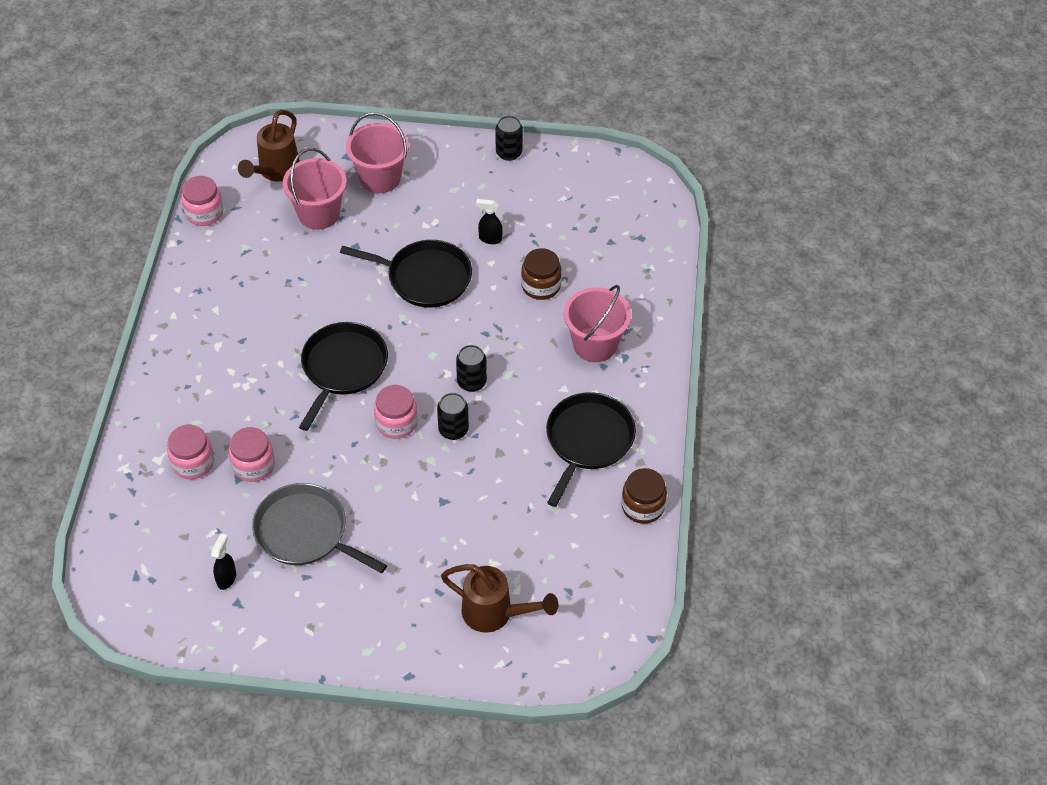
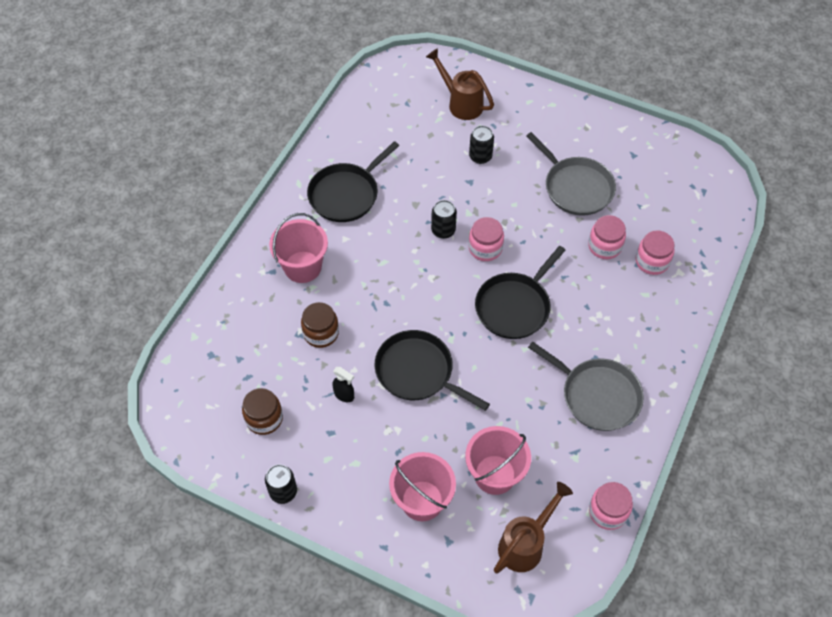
camera: 160 degrees left, 5 degrees up
black spray bottle [211,533,236,590] -> none
black can [456,345,487,392] -> black can moved to [469,126,494,164]
brown jar [621,468,667,524] -> brown jar moved to [242,388,283,435]
none -> grey pan [528,341,644,431]

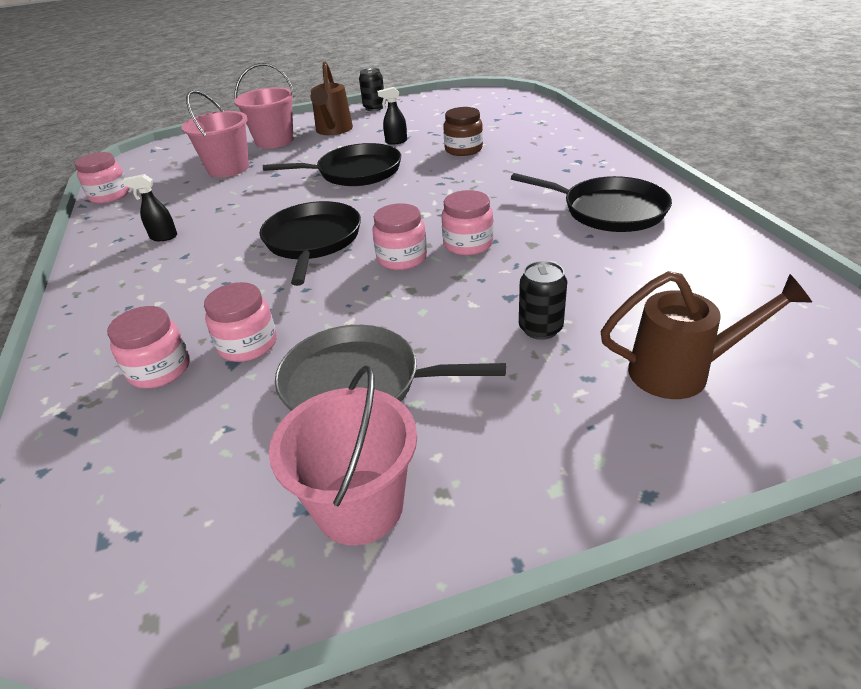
camera: 140 degrees right, 20 degrees down
brown jar [242,388,283,435] -> none
pink bucket [269,213,328,283] -> pink bucket moved to [269,365,417,545]
black pan [307,141,399,222] -> black pan turned 120 degrees clockwise [511,173,672,232]
black can [431,200,457,239] -> pink jar [441,190,494,256]
brown watering can [494,482,573,574] -> brown watering can moved to [310,62,353,135]
grey pan [528,341,644,431] -> black spray bottle [122,174,177,241]

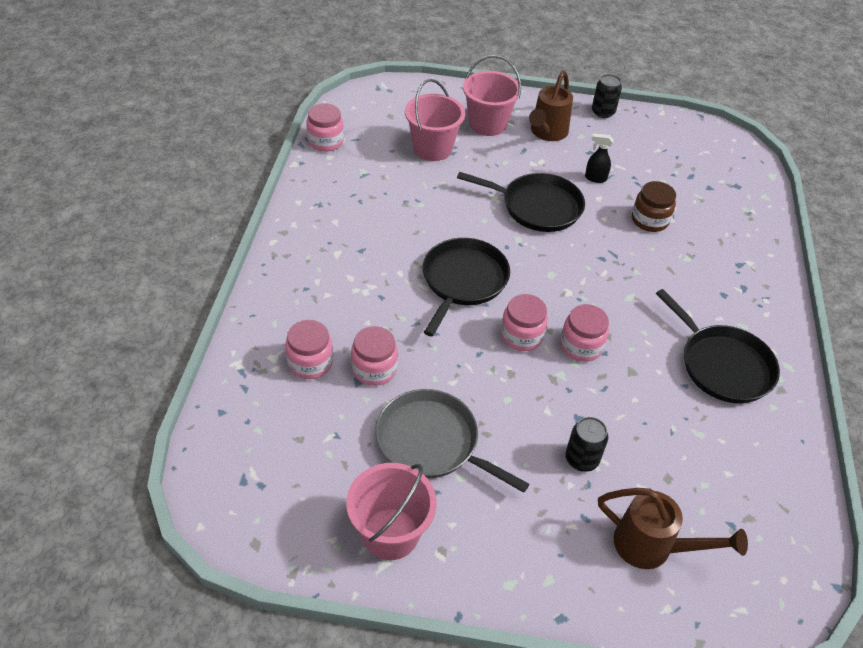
camera: 20 degrees right, 10 degrees up
black spray bottle [122,174,177,241] -> none

